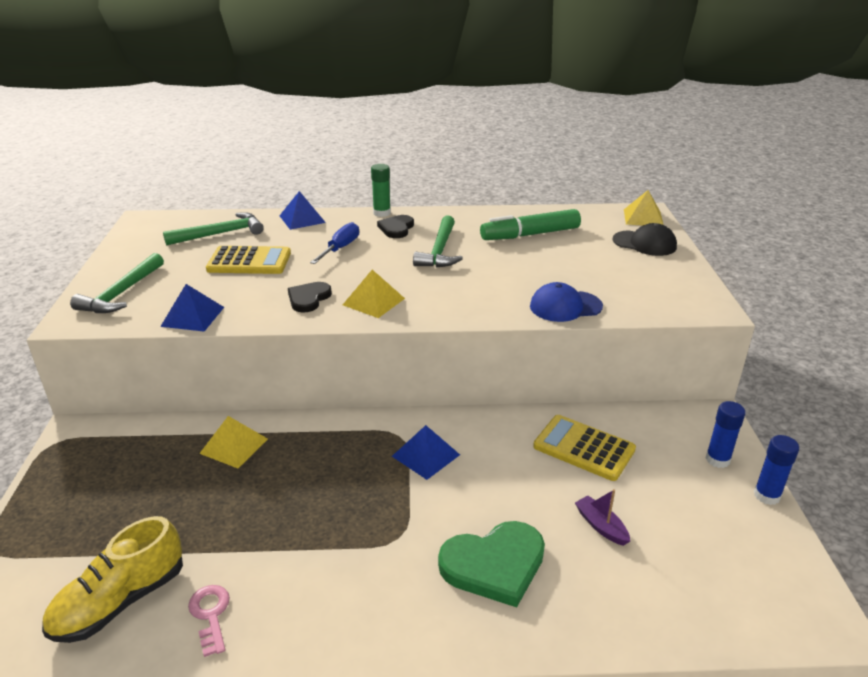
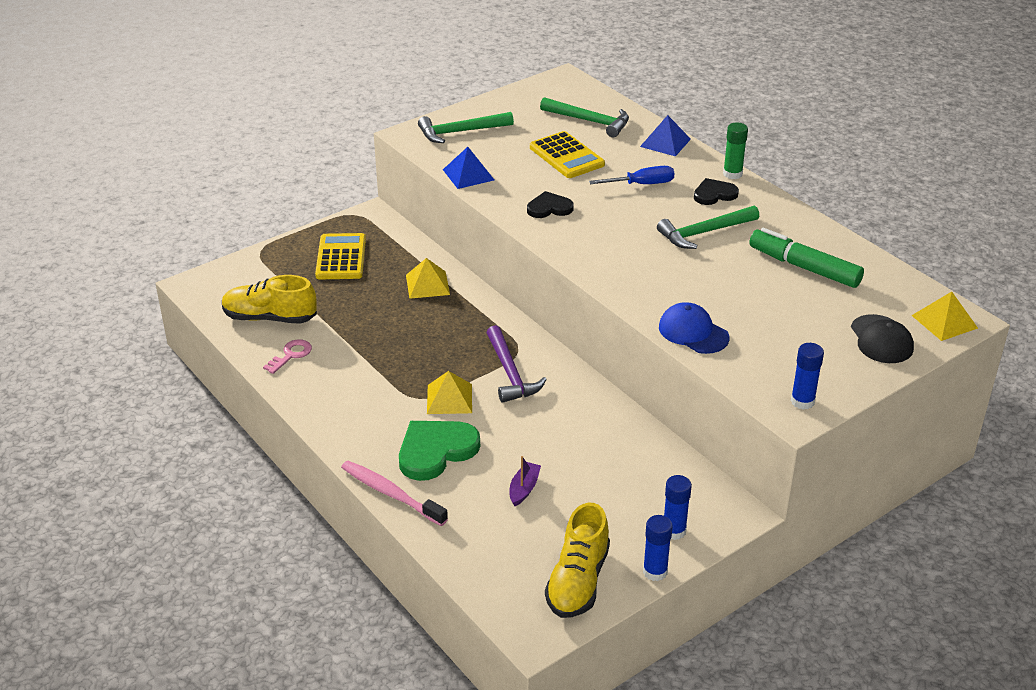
camera: 55 degrees right, 5 degrees up
yellow pyramid [343,270,405,318] -> yellow pyramid moved to [427,371,472,414]
blue pyramid [392,425,460,480] -> purple hammer [486,325,547,403]
green heart [438,521,545,607] -> green heart turned 105 degrees clockwise [399,421,480,481]
yellow calculator [533,415,636,481] -> yellow calculator moved to [315,233,366,279]
none -> pink toothbrush [341,461,448,526]
none -> yellow shoe [545,503,610,618]
none -> blue glue stick [791,343,824,410]

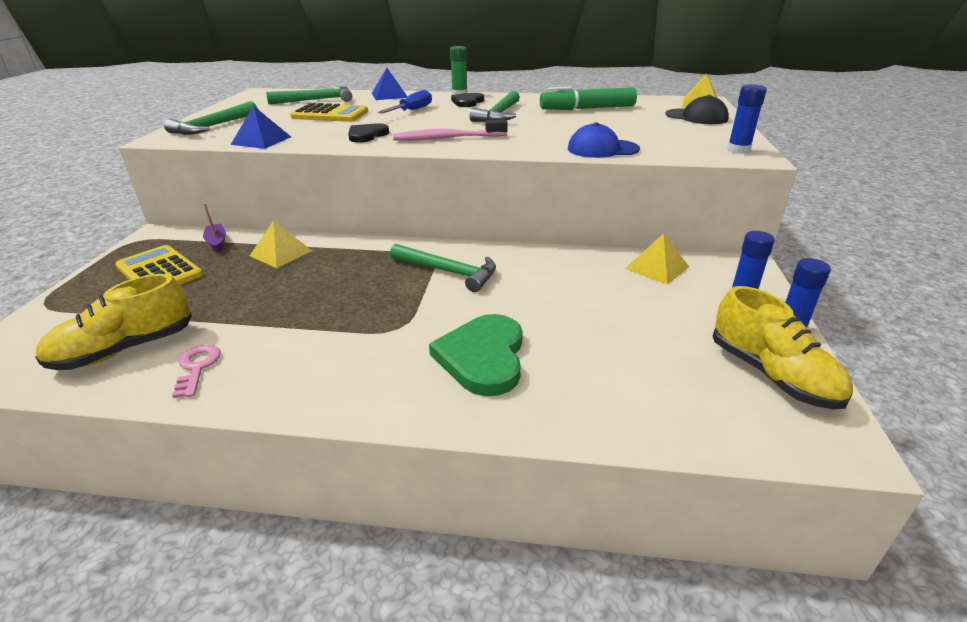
camera: 45 degrees left, 5 degrees down
pink toothbrush [341,461,448,526] -> pink toothbrush moved to [393,119,508,141]
yellow pyramid [427,371,472,414] -> yellow pyramid moved to [625,233,689,285]
purple hammer [486,325,547,403] -> green hammer [390,244,496,292]
purple boat [509,456,541,506] -> purple boat moved to [203,203,226,252]

